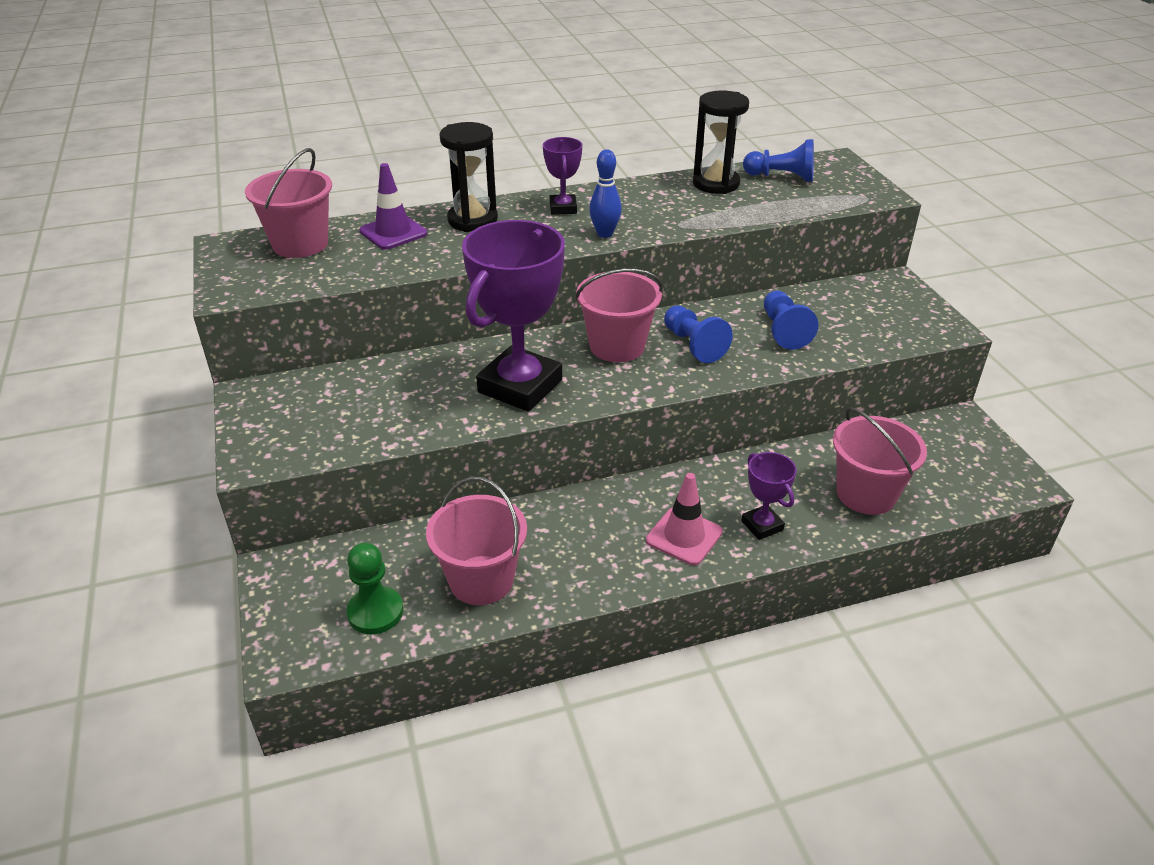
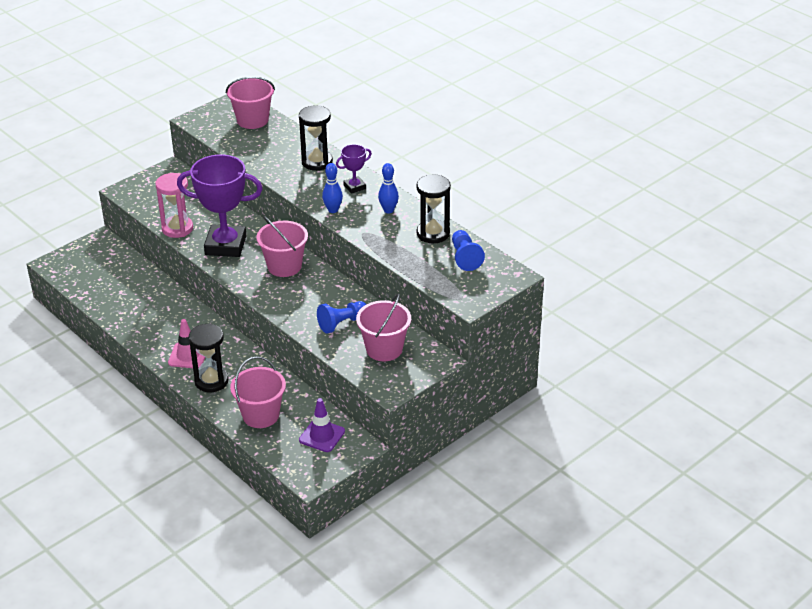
camera: 65 degrees right, 0 degrees up
green pawn [347,542,403,634] -> none
purple traffic cone [359,163,427,250] -> purple traffic cone moved to [299,398,345,452]
pink bucket [426,476,527,605] -> pink bucket moved to [356,293,411,361]
blue pawn [664,306,733,363] -> none
purple trophy [741,452,797,540] -> black hourglass [189,323,229,392]
none -> pink hourglass [155,173,193,238]
none -> blue bowling pin [378,163,399,214]

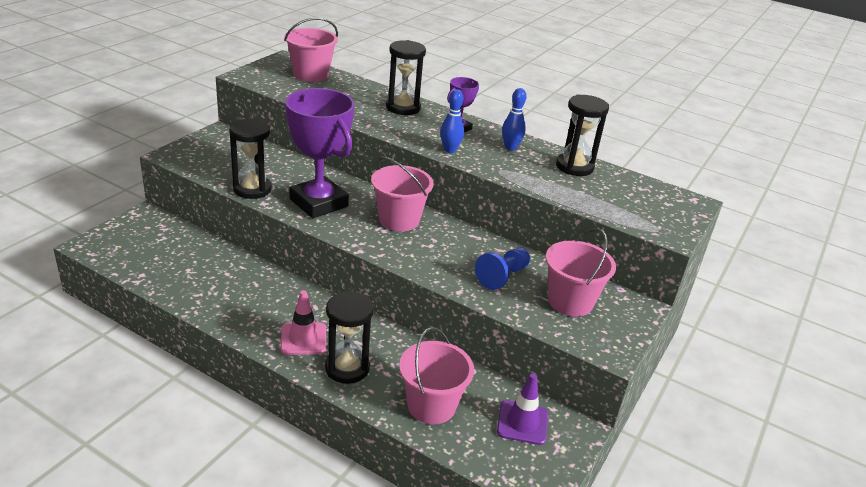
camera: 20 degrees left, 5 degrees down
pink hourglass [155,173,193,238] -> black hourglass [229,119,272,199]
purple trophy [177,155,263,257] -> purple trophy turned 60 degrees clockwise [285,88,354,218]
blue pawn [452,230,485,271] -> none

